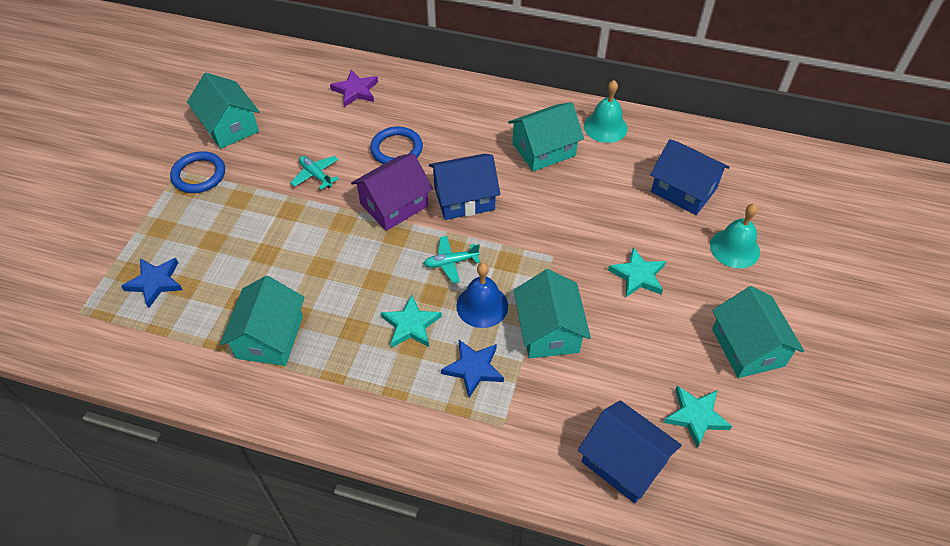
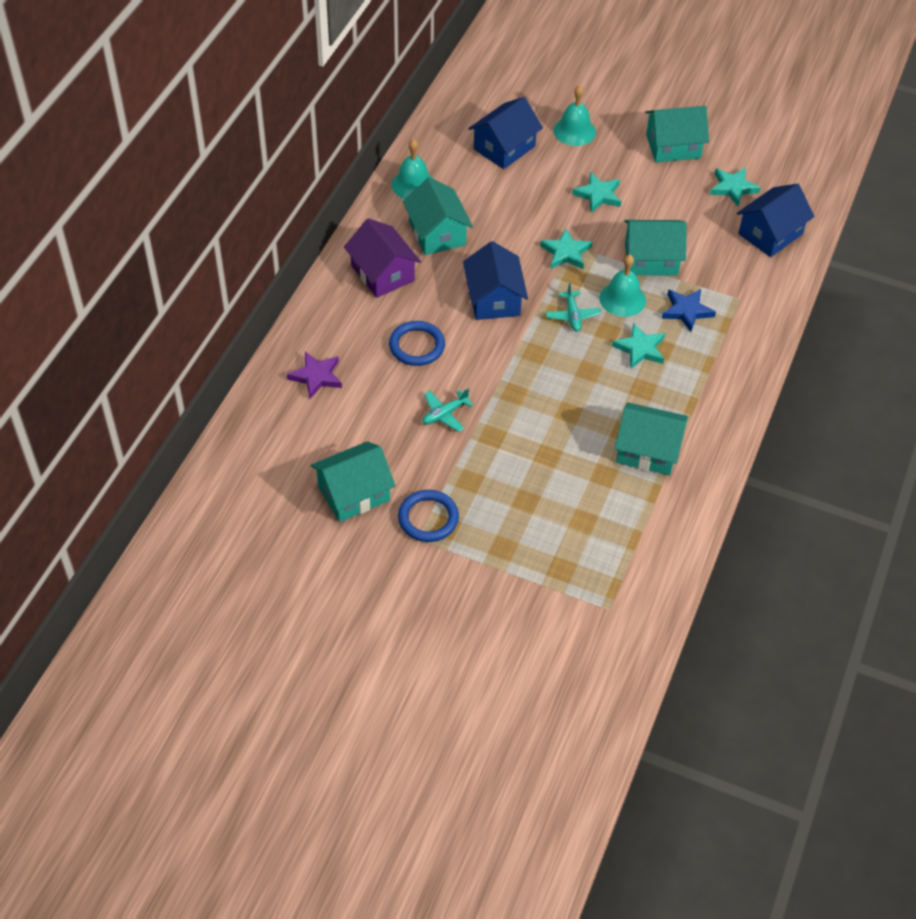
camera: 85 degrees left, 0 degrees up
blue star [121,258,183,308] -> none
purple house [351,153,433,231] -> purple house moved to [344,218,421,298]
blue bell [456,263,508,328] -> turquoise bell [599,255,646,317]
none -> turquoise star [540,228,592,269]

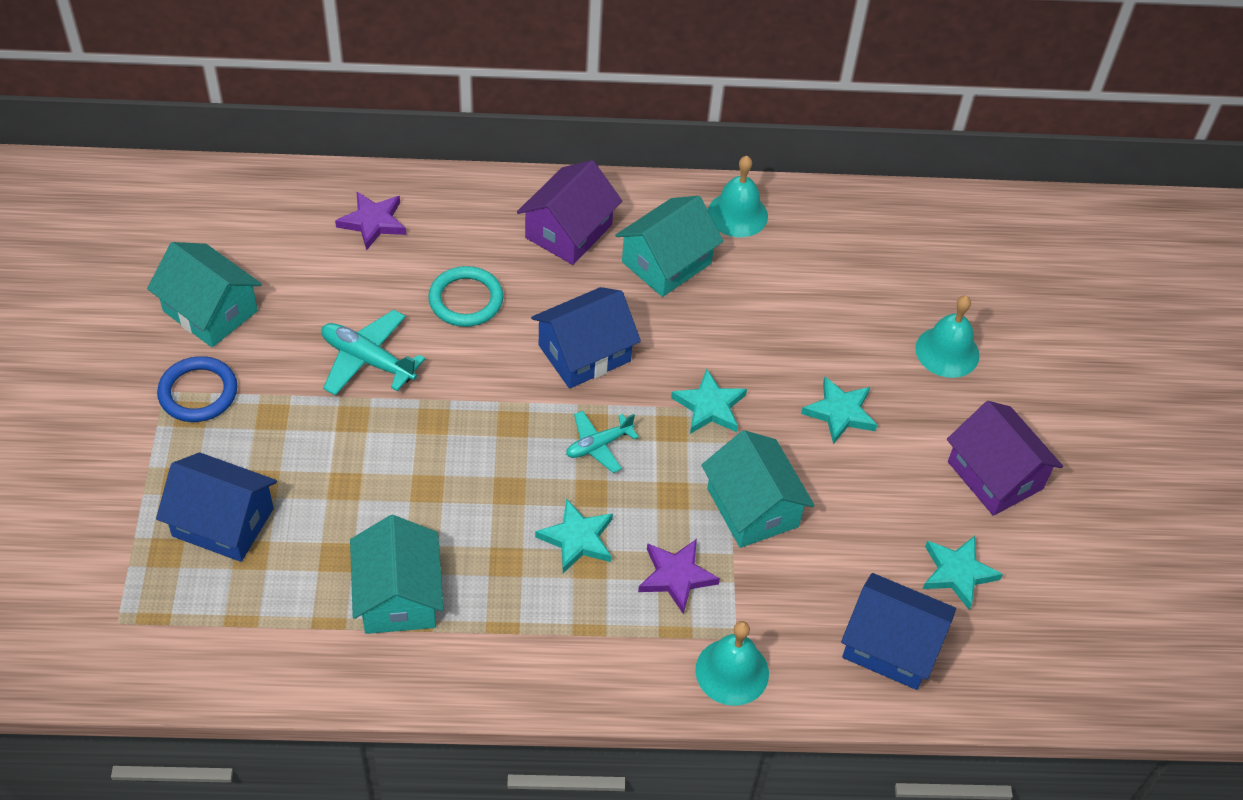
camera: 65 degrees right, 0 degrees up
blue ring [389,321,445,366] -> turquoise ring [428,266,503,327]
turquoise plane [423,388,473,432] -> turquoise plane [321,310,425,396], size x1.52
blue house [468,97,543,169] -> blue house moved to [156,452,277,562]
turquoise bell [599,255,646,317] -> turquoise bell moved to [695,621,769,706]
turquoise house [645,106,709,162] -> purple house [947,401,1063,516]
blue star [662,289,716,332] -> purple star [638,539,720,614]

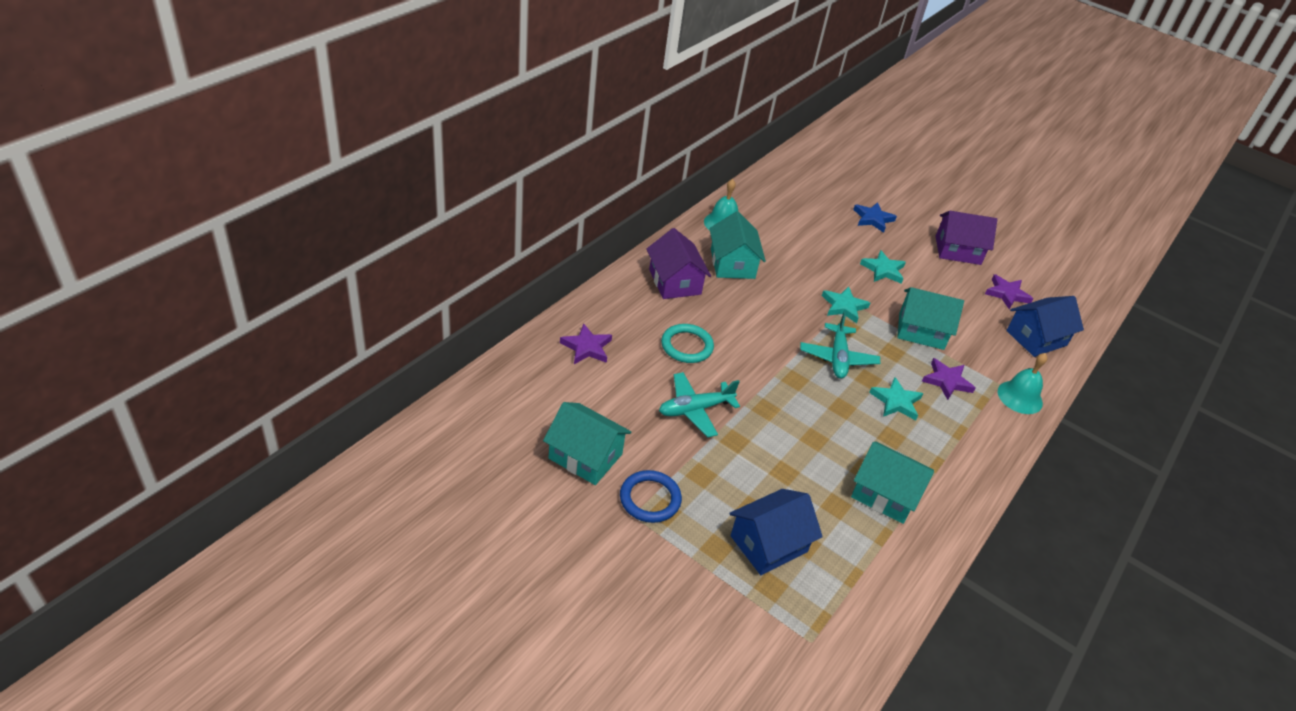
camera: 55 degrees left, 10 degrees down
turquoise house [147,242,262,347] -> turquoise house turned 45 degrees clockwise [543,402,632,485]
blue house [531,287,641,389] -> none
turquoise plane [566,411,639,473] -> turquoise plane [800,312,880,379], size x1.52
turquoise bell [915,296,980,378] -> blue star [853,202,897,233]
turquoise star [923,536,1003,610] -> purple star [985,274,1033,309]

